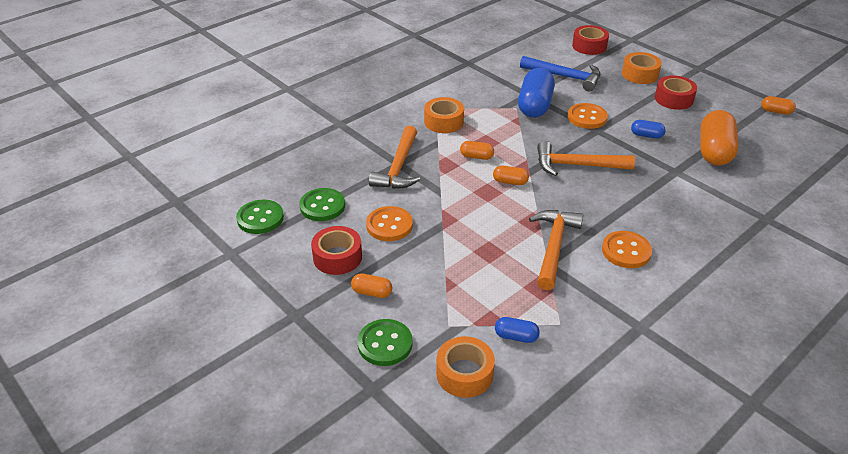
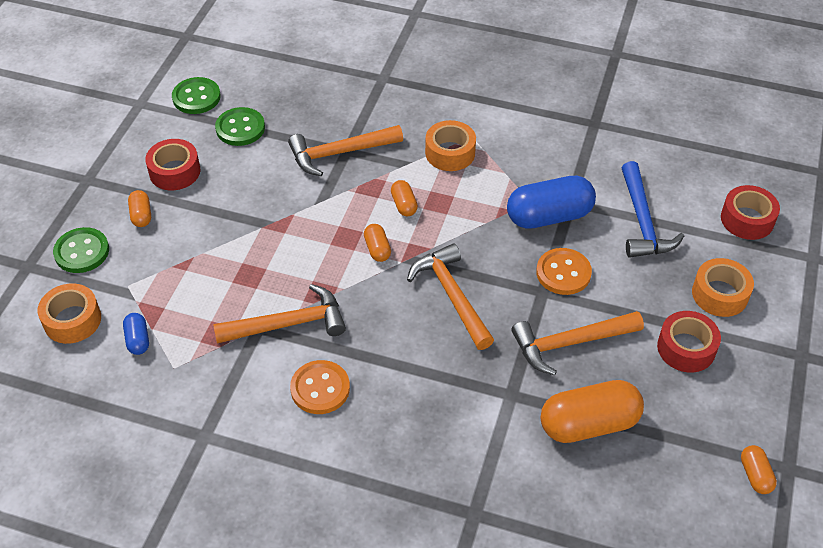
camera: 60 degrees right, 10 degrees up
orange button [366,206,413,241] -> none
blue capsule [631,120,666,138] -> orange hammer [511,311,644,375]

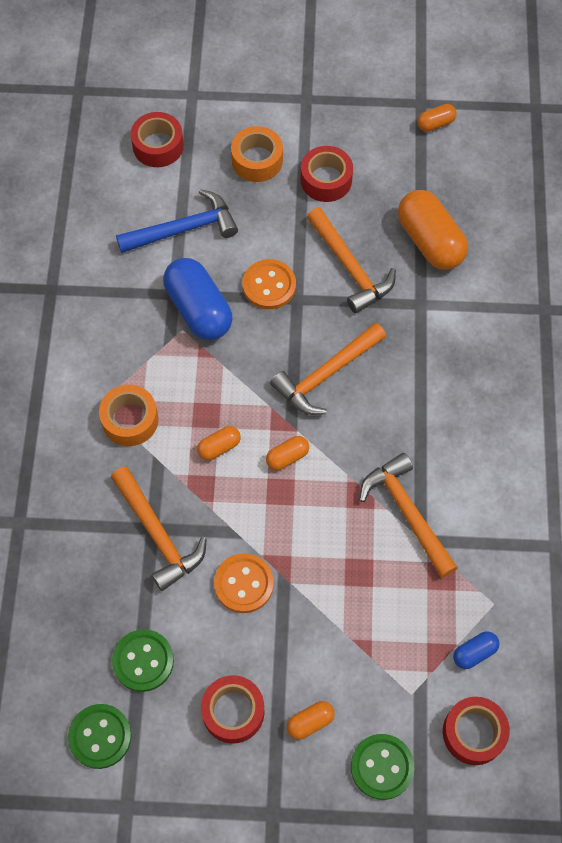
camera: 105 degrees left, 15 degrees up
orange tape [38,283,101,344] -> red tape [443,697,510,765]
orange button [290,360,350,414] -> orange button moved to [214,553,274,613]

